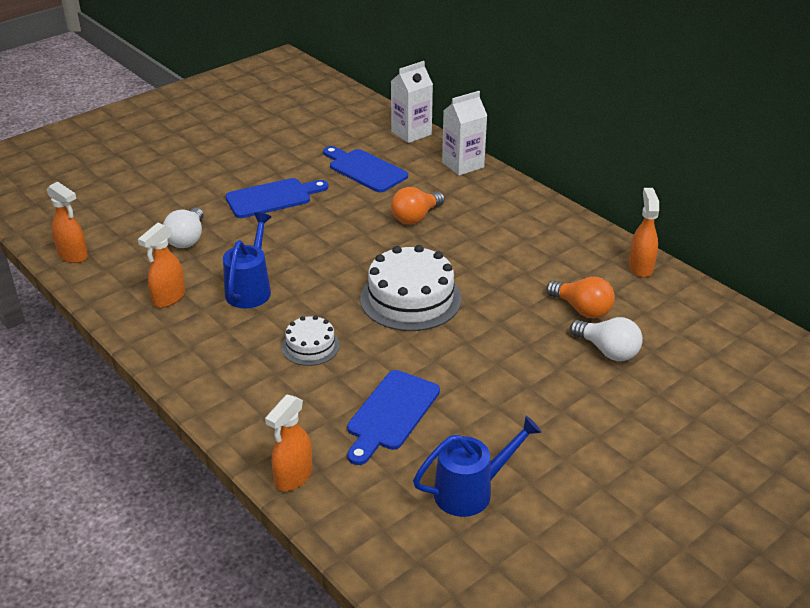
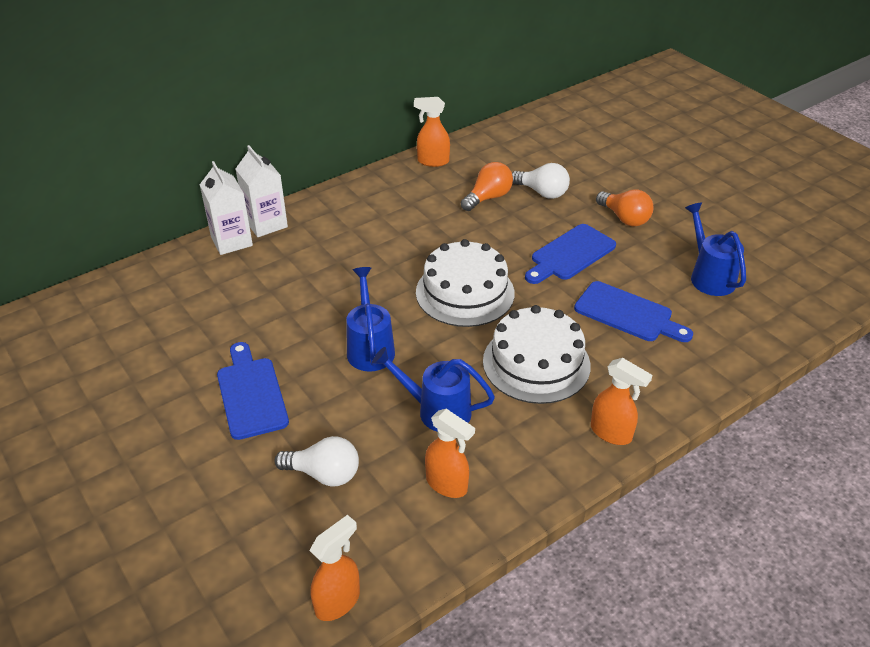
camera: 85 degrees left, 5 degrees up
orange spray bottle [265,395,312,491] -> orange spray bottle moved to [591,358,653,445]
white cake [282,315,340,366] -> white cake [483,305,591,404], size x1.85
blue cutting board [323,146,408,192] -> blue cutting board moved to [525,224,616,284]
white carton [391,61,433,143] -> white carton moved to [236,145,288,237]
orange light bulb [391,187,445,224] -> orange light bulb moved to [596,189,653,226]
white light bulb [570,317,643,361] -> white light bulb turned 75 degrees clockwise [512,163,570,199]
none -> blue watering can [346,267,395,371]

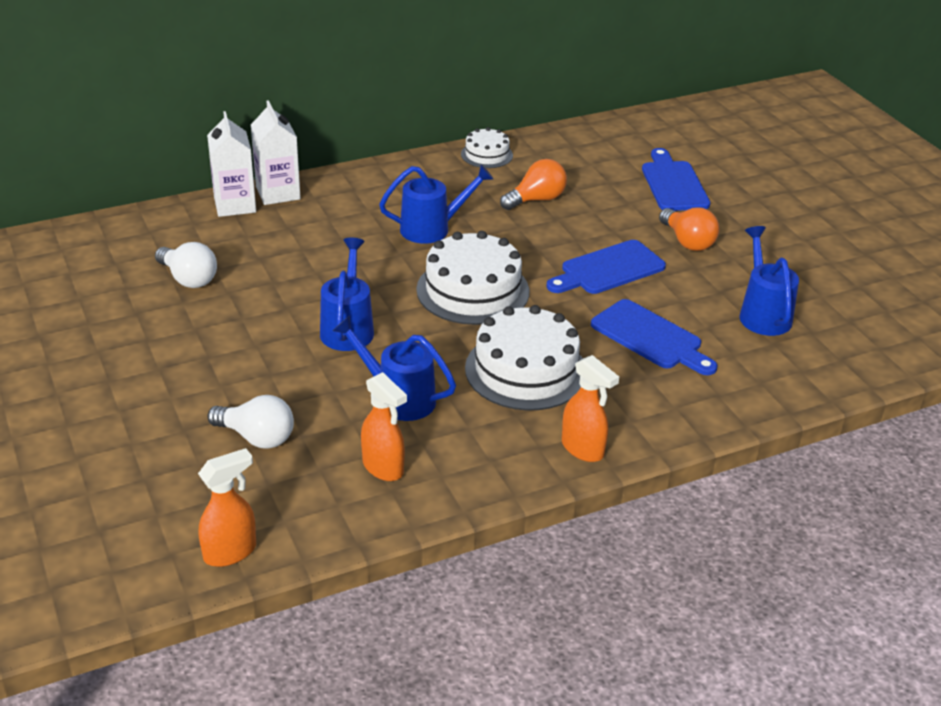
camera: 10 degrees right, 5 degrees down
blue cutting board [217,342,289,440] -> blue cutting board moved to [642,148,710,211]
orange spray bottle [414,97,450,167] -> white cake [461,127,513,168]
white light bulb [512,163,570,199] -> white light bulb moved to [155,242,217,288]
none -> blue watering can [379,165,493,244]

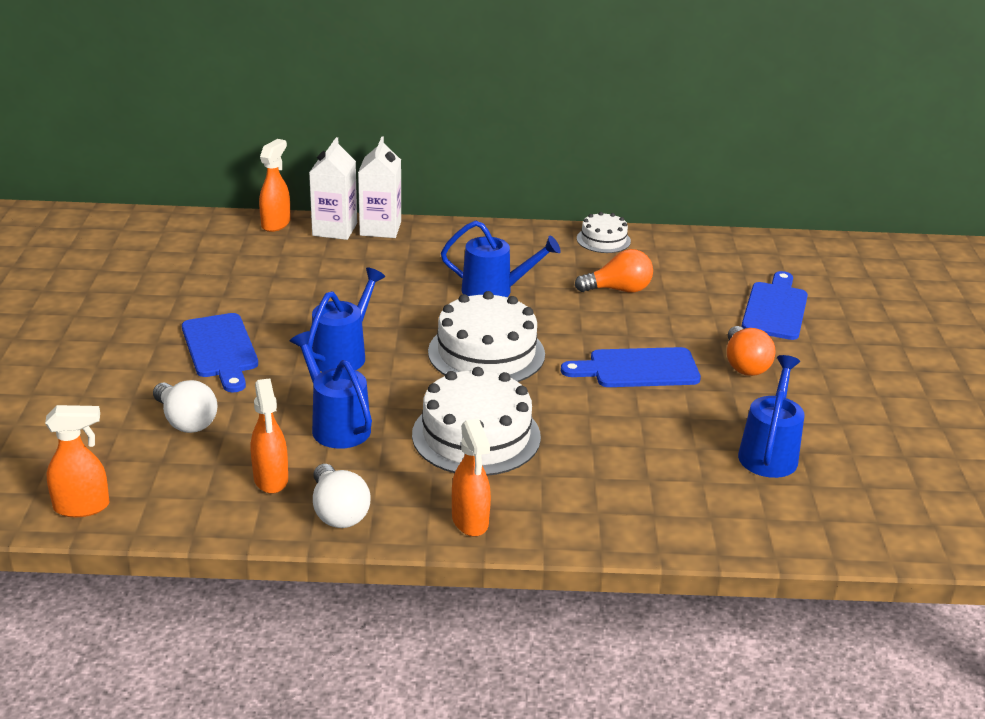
camera: 25 degrees right, 5 degrees down
white light bulb [155,242,217,288] -> white light bulb moved to [313,464,370,528]
blue cutting board [591,299,717,375] -> blue cutting board moved to [182,313,258,392]
none -> orange spray bottle [259,139,291,232]

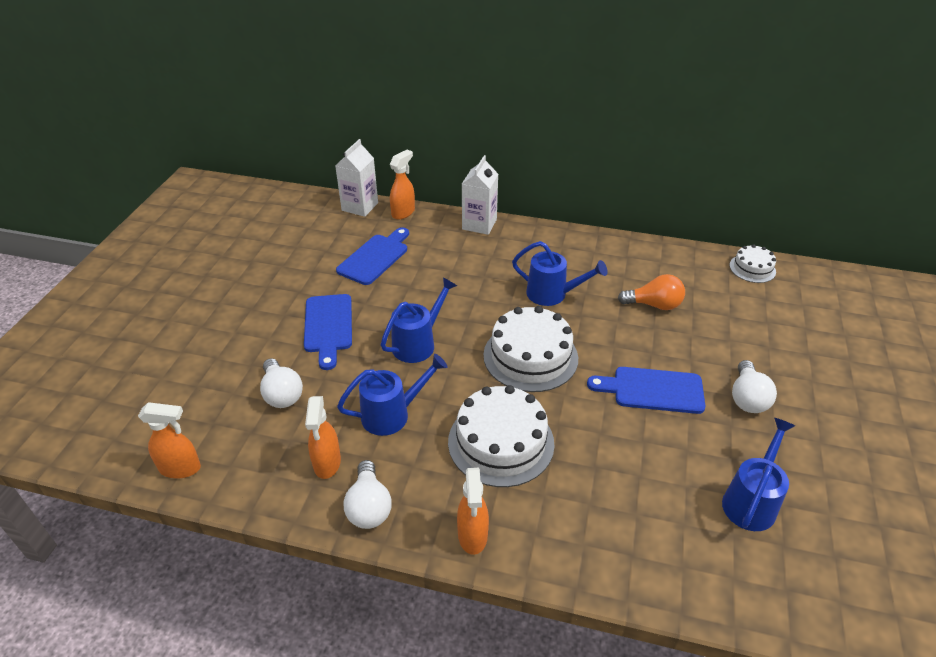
camera: 15 degrees right, 10 degrees up
blue watering can [290,331,372,449] -> blue watering can turned 90 degrees clockwise [337,354,448,436]
white carton [309,137,357,240] -> white carton moved to [335,139,378,217]
white cake [577,212,631,253] -> white cake moved to [730,244,776,283]
orange light bulb [727,326,775,376] -> white light bulb [732,360,777,413]
blue cutting board [741,271,808,340] -> blue cutting board moved to [336,227,409,285]

